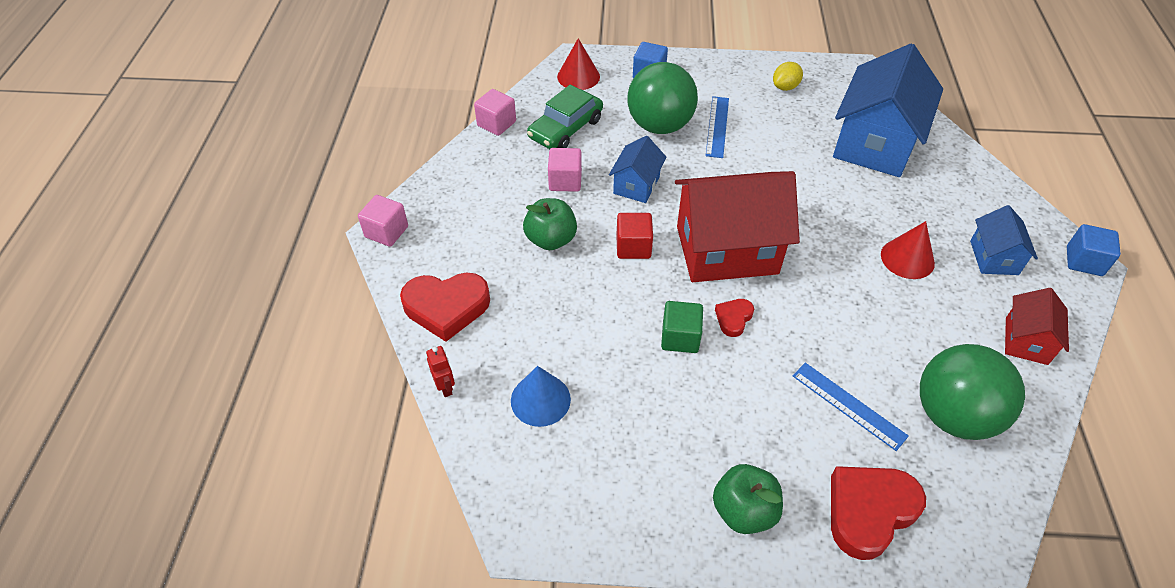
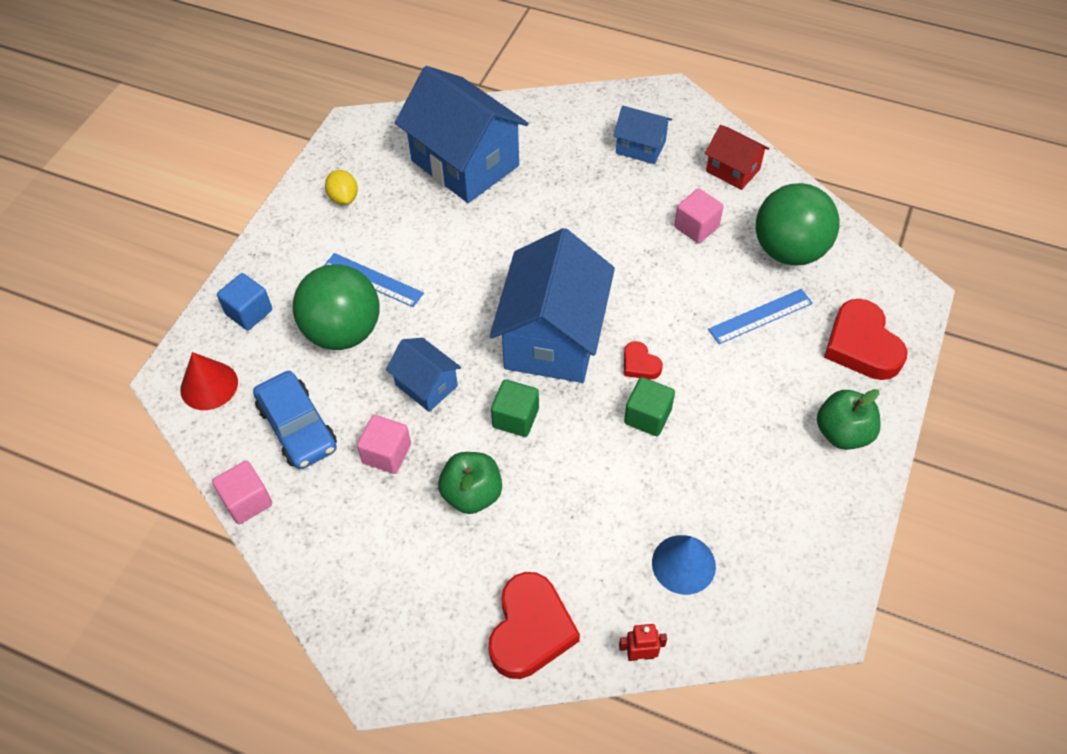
camera: 70 degrees left, 5 degrees up
pink cube [358,195,408,247] -> pink cube moved to [674,189,723,243]
green car [527,85,603,149] -> blue car [253,371,337,469]
red cube [616,213,653,259] -> green cube [491,379,539,437]
red house [675,171,800,282] -> blue house [490,228,615,383]
red cone [881,221,935,279] -> none
blue cube [1067,224,1121,276] -> none

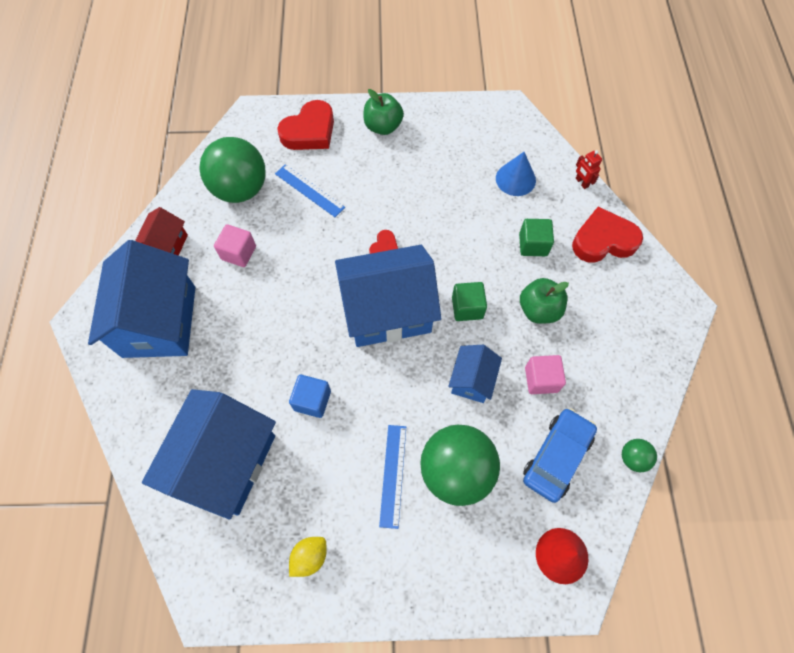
camera: 115 degrees left, 10 degrees up
pink cube [212,461,272,524] -> green ball [622,439,657,472]
blue cube [217,273,272,330] -> blue cube moved to [289,375,331,418]
blue house [613,106,672,164] -> blue house [88,240,195,358], size x2.01
green cube [624,377,675,436] -> green cube moved to [519,219,554,256]

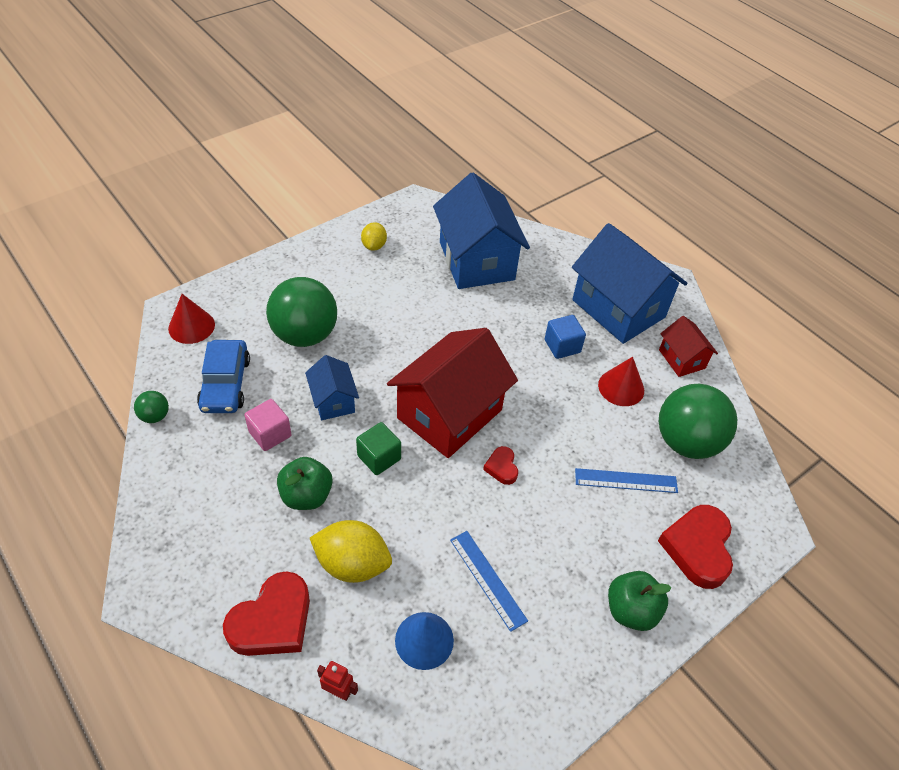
camera: 140 degrees right, 15 degrees down
pink cube [214,224,256,267] -> red cone [598,357,644,406]
blue cube [289,375,331,418] -> blue cube moved to [545,315,586,359]
blue house [335,245,441,347] -> red house [387,328,518,458]
blue ruler [379,425,406,529] -> blue ruler moved to [450,531,528,632]
green cube [519,219,554,256] -> yellow lemon [310,520,392,583]

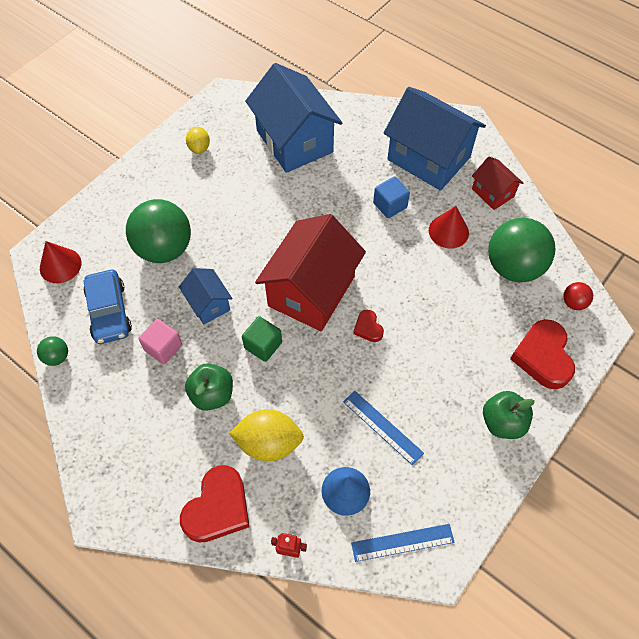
camera: 10 degrees left, 10 degrees up
blue ruler [575,468,678,493] -> blue ruler moved to [351,524,455,562]
none -> red ball [563,282,593,310]

